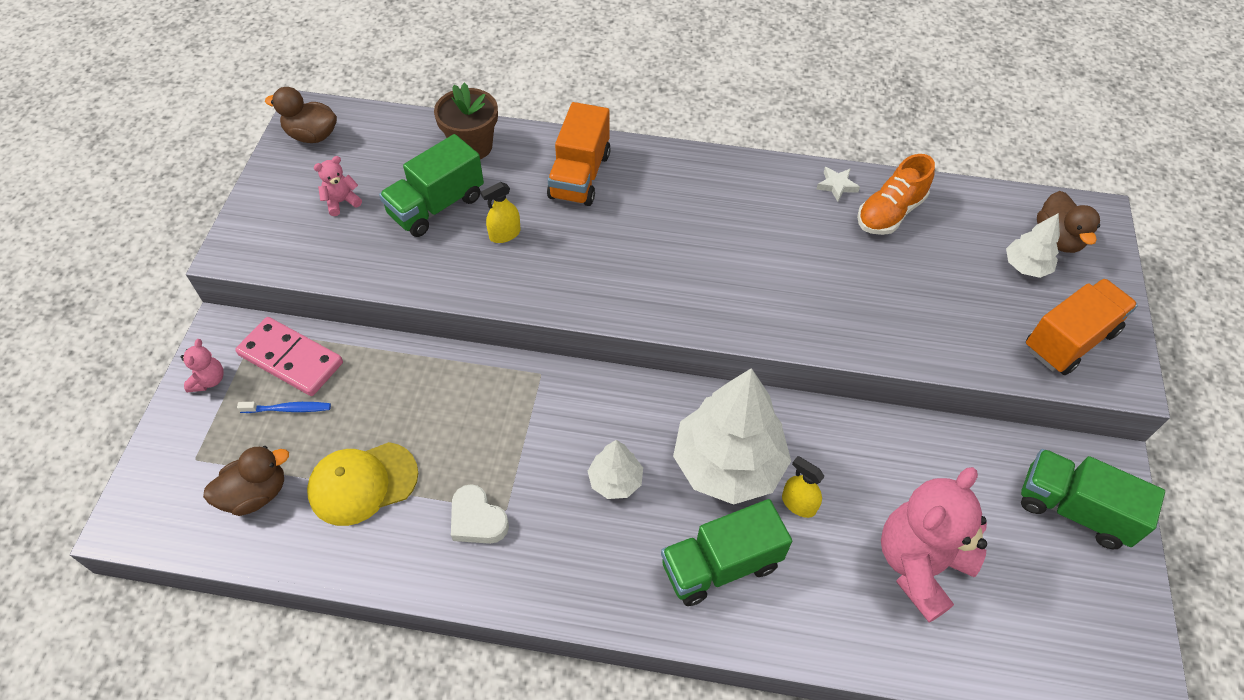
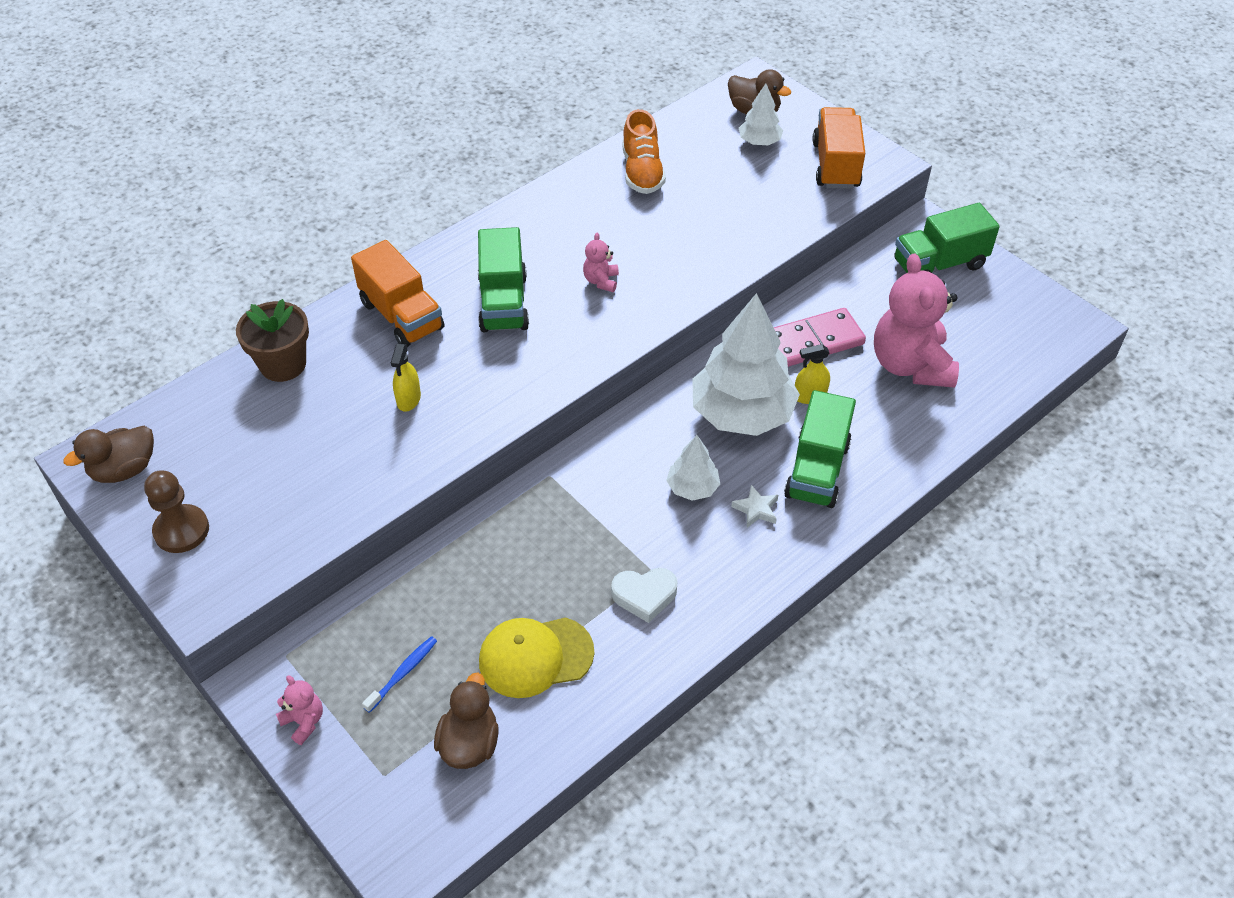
camera: 50 degrees left, 5 degrees down
pink domino [235,317,343,396] -> pink domino moved to [773,308,866,367]
yellow cap [307,442,418,526] -> yellow cap turned 60 degrees clockwise [479,617,594,698]
pink teddy bear [313,156,362,216] -> pink teddy bear moved to [583,232,619,292]
green truck [379,134,484,237] -> green truck moved to [478,227,529,332]
white star [817,167,860,202] -> white star moved to [731,485,778,528]
none -> brown pawn [144,470,209,553]

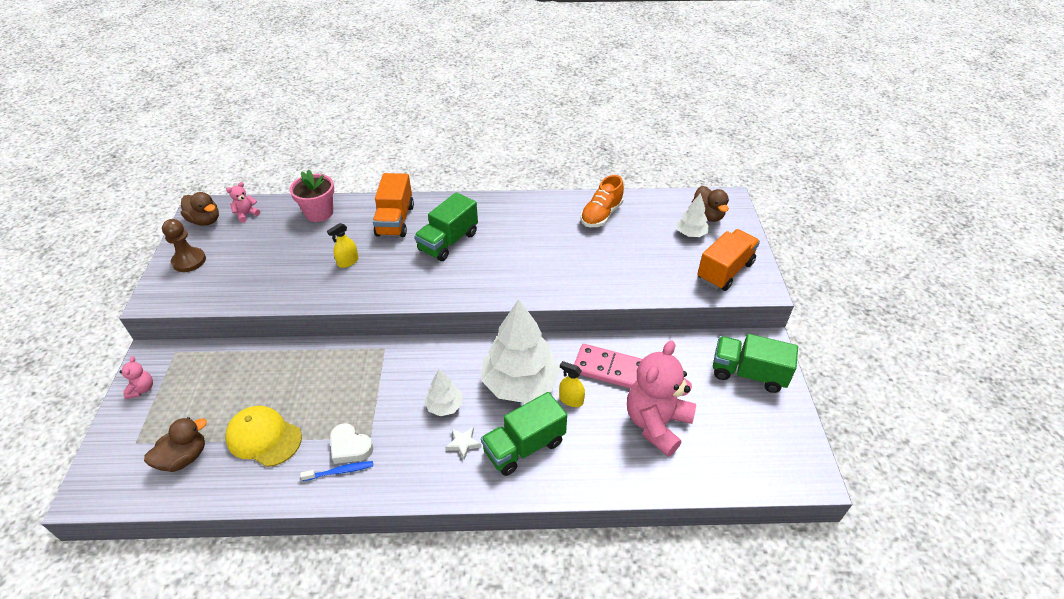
camera: 40 degrees right, 5 degrees down
brown duck [63,426,154,483] -> brown duck turned 150 degrees counterclockwise [181,192,219,226]
brown flower pot [236,299,309,382] -> pink flower pot [290,169,334,222]
blue toothbrush [362,636,437,713] -> blue toothbrush moved to [300,461,373,481]
pink teddy bear [583,232,619,292] -> pink teddy bear moved to [226,182,260,223]

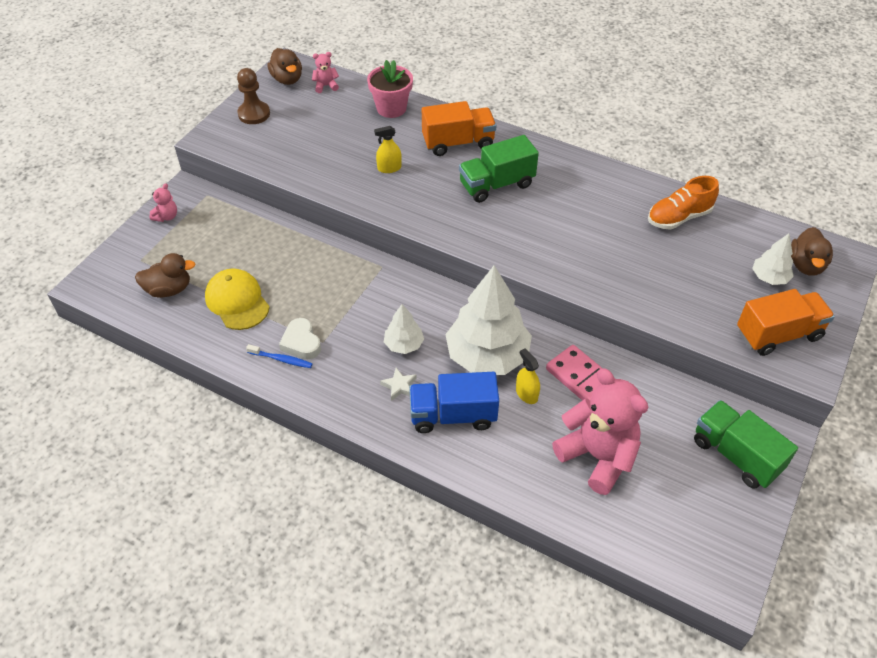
camera: 30 degrees right, 5 degrees up
orange truck [373,173,414,237] -> orange truck turned 135 degrees counterclockwise [422,101,496,156]
green truck [481,392,567,476] -> blue truck [409,372,499,433]
pink teddy bear [627,340,696,457] -> pink teddy bear turned 75 degrees clockwise [552,368,648,495]

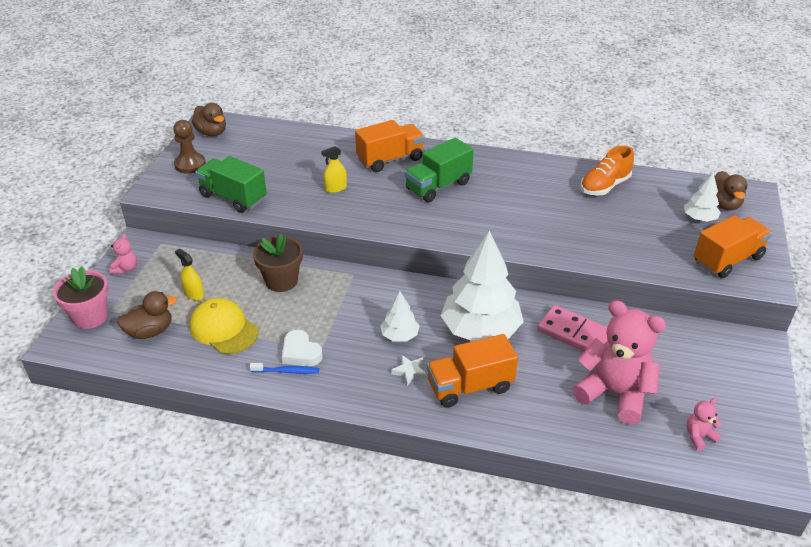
camera: 15 degrees left, 10 degrees down
pink teddy bear [312,52,339,93] -> pink teddy bear moved to [686,398,722,451]
pink flower pot [367,60,413,118] -> pink flower pot moved to [53,266,109,329]
blue truck [409,372,499,433] -> orange truck [427,334,518,408]
yellow spray bottle [516,348,540,404] -> yellow spray bottle moved to [175,249,204,301]
green truck [694,400,798,488] -> green truck moved to [195,156,267,213]
none -> brown flower pot [253,234,303,292]

